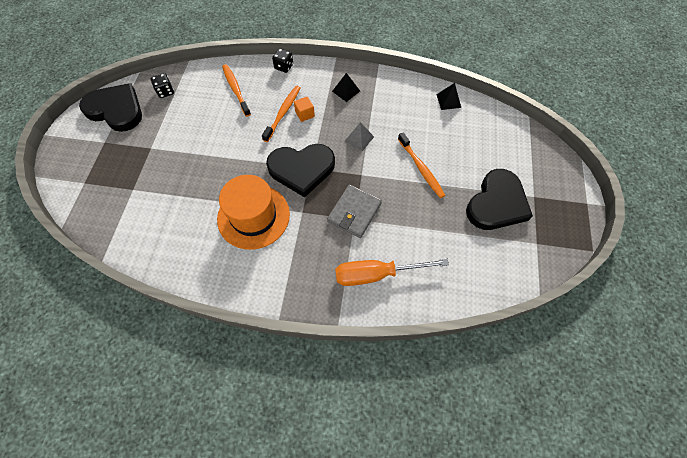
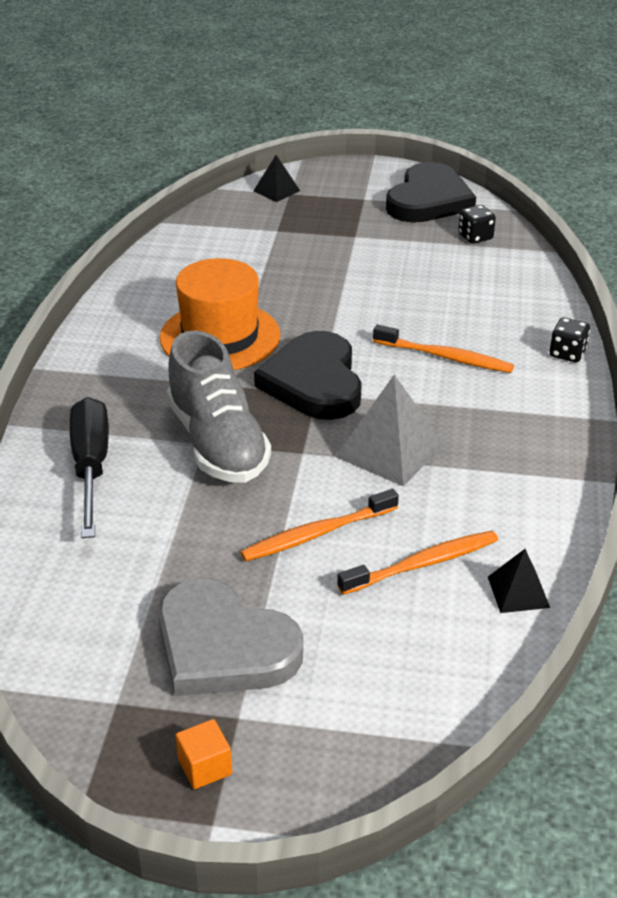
camera: 90 degrees right, 25 degrees down
orange toothbrush [222,64,251,117] -> orange toothbrush moved to [337,531,498,595]
orange cube [294,96,315,122] -> orange cube moved to [176,719,232,789]
grey wallet [327,185,382,238] -> grey shoe [167,331,271,483]
black pyramid [332,73,360,102] -> black pyramid moved to [254,155,300,202]
orange screwdriver [335,259,449,286] -> black screwdriver [70,397,109,538]
grey pyramid [345,122,374,151] -> grey pyramid [336,375,444,487], size x1.78
black heart [466,169,533,230] -> grey heart [158,579,303,696]

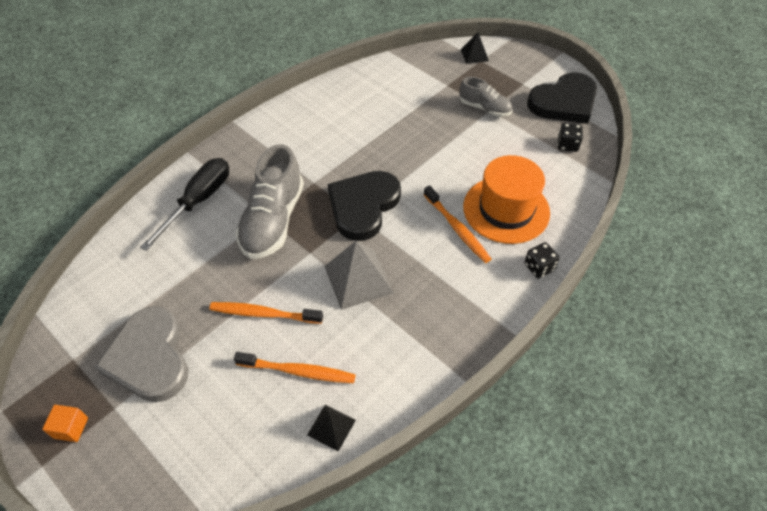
camera: 35 degrees right, 15 degrees up
orange hat [160,258,280,370] -> orange hat moved to [463,155,550,244]
none -> grey shoe [459,77,513,117]

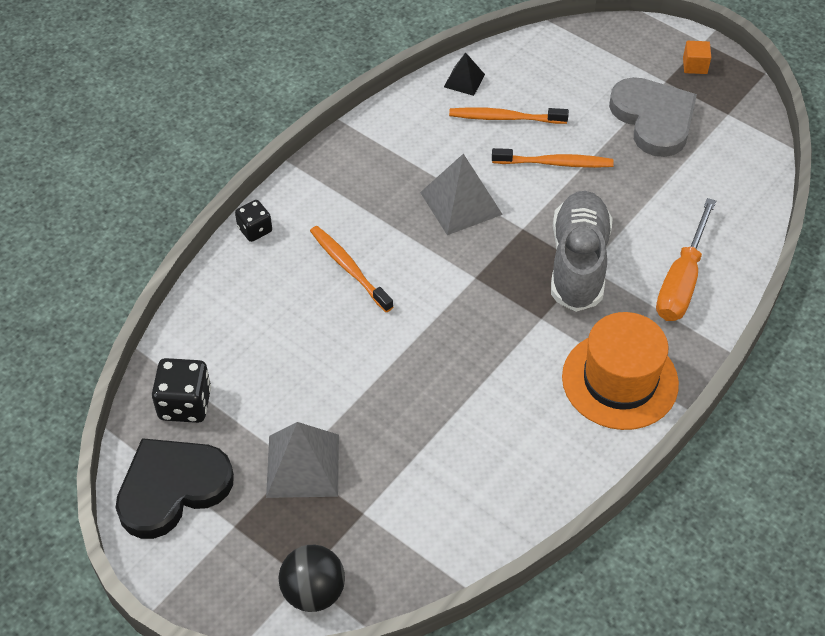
camera: 175 degrees right, 0 degrees up
black screwdriver [140,158,229,251] -> orange screwdriver [656,198,716,321]
black heart [328,171,401,241] -> none
grey shoe [459,77,513,117] -> grey pyramid [266,422,339,498]
black pyramid [461,32,489,64] -> black ball [279,545,345,612]
orange hat [463,155,550,244] -> orange hat moved to [562,312,679,430]
black dice [558,123,583,152] -> black dice [152,358,211,423], size x1.59

